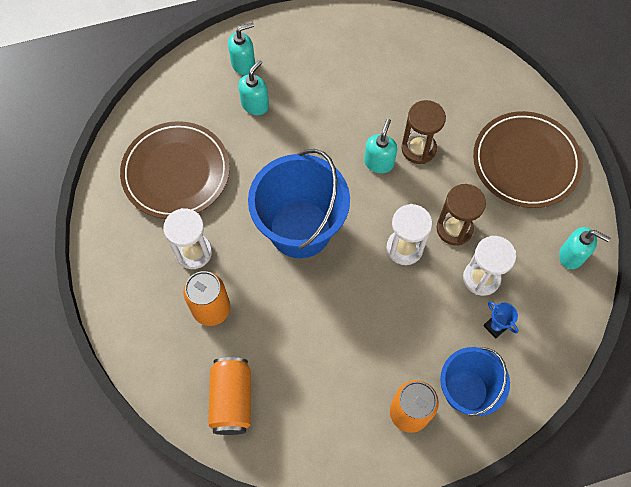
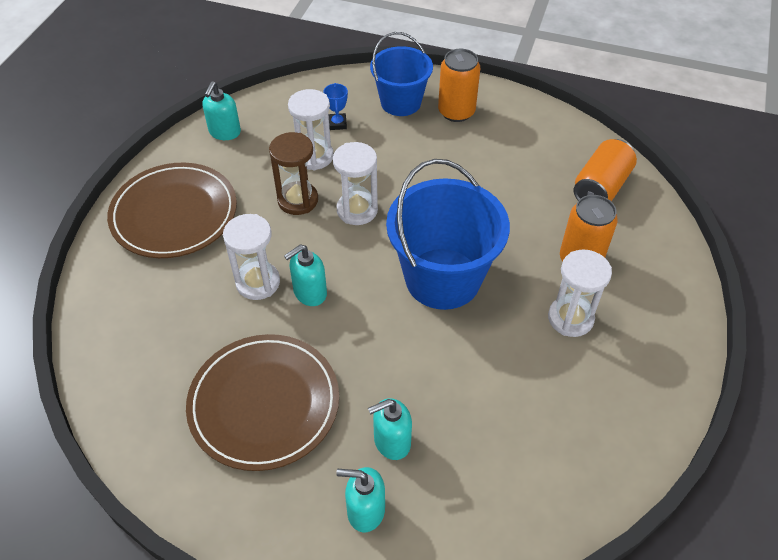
camera: 145 degrees left, 15 degrees down
brown plate [120,121,230,219] -> brown plate moved to [186,334,339,471]
brown hourglass [401,100,446,164] -> white hourglass [223,214,280,300]
turquoise soap dispenser [559,227,610,269] -> turquoise soap dispenser turned 135 degrees counterclockwise [202,81,241,140]

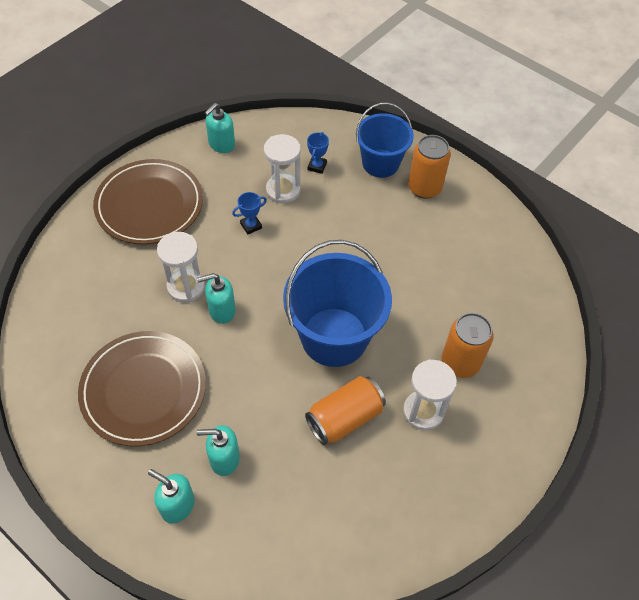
camera: 20 degrees right, 5 degrees up
brown hourglass [269,132,318,215] -> blue trophy [232,192,267,234]
white hourglass [333,142,378,225] -> none
orange can [574,139,637,201] -> orange can moved to [305,376,386,445]

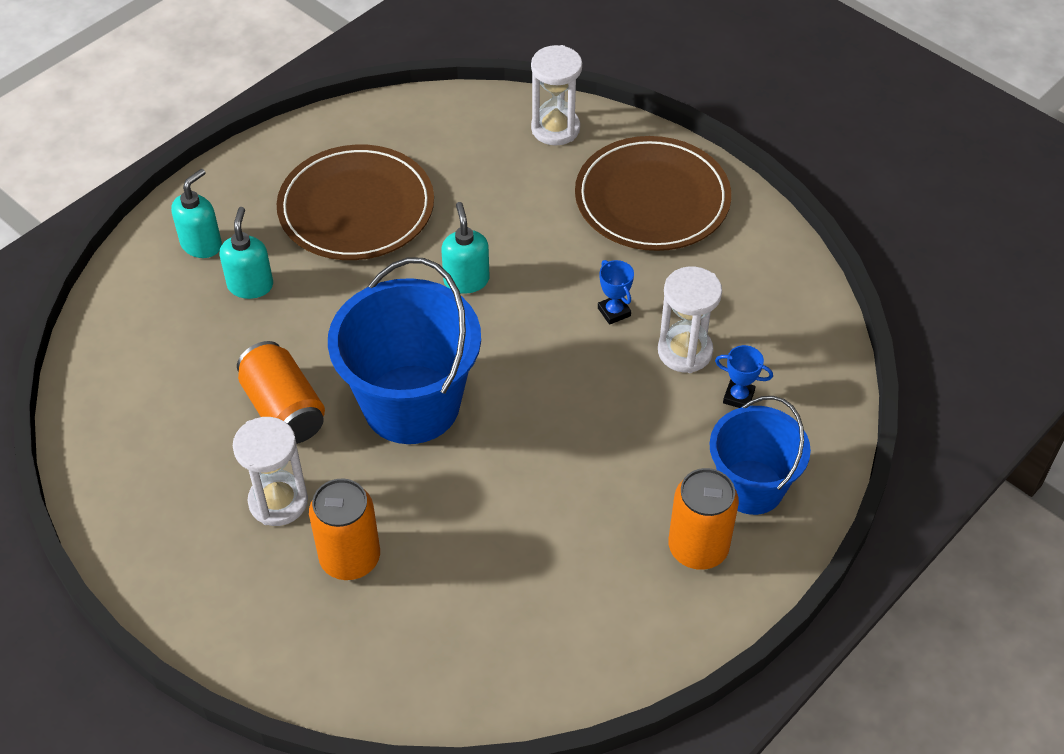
camera: 95 degrees right, 5 degrees down
white hourglass [157,232,205,303] -> white hourglass moved to [531,45,582,145]
turquoise soap dispenser [205,103,235,153] -> none

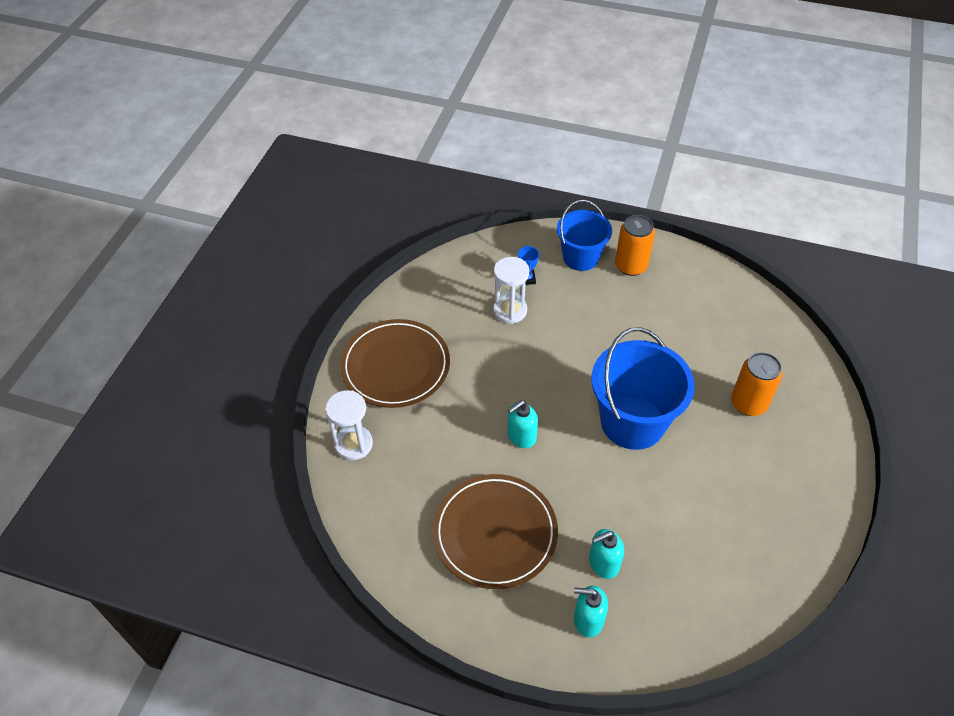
camera: 115 degrees left, 0 degrees up
white hourglass [233,417,308,526] -> none
orange can [237,341,325,444] -> none
blue trophy [598,260,634,325] -> none

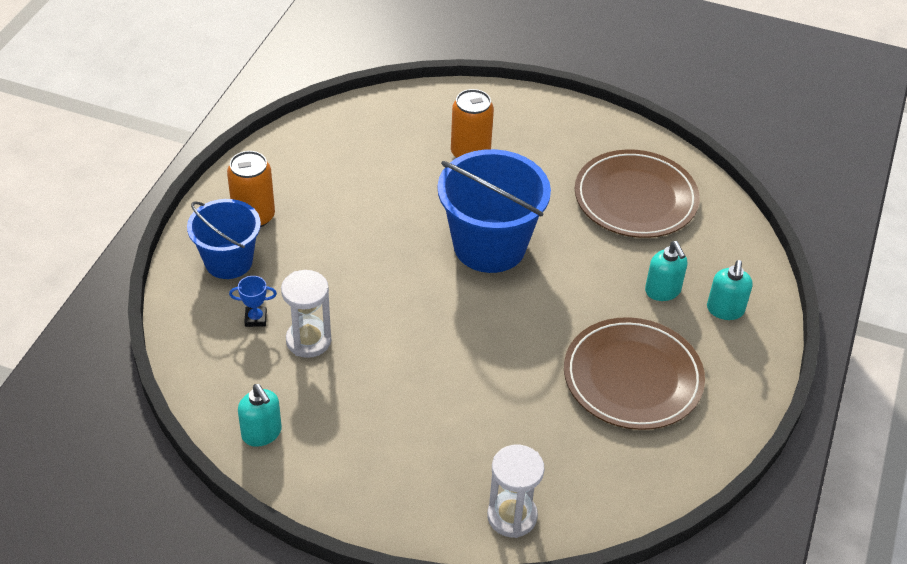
camera: 90 degrees left, 5 degrees down
brown plate [340,319,450,408] -> brown plate moved to [575,149,700,238]
turquoise soap dispenser [507,400,538,448] -> turquoise soap dispenser moved to [238,384,282,447]

